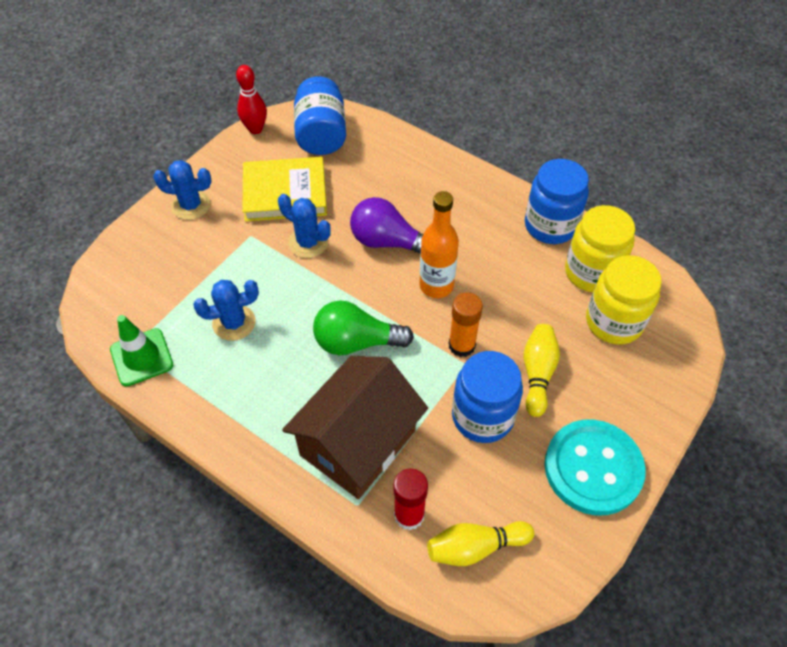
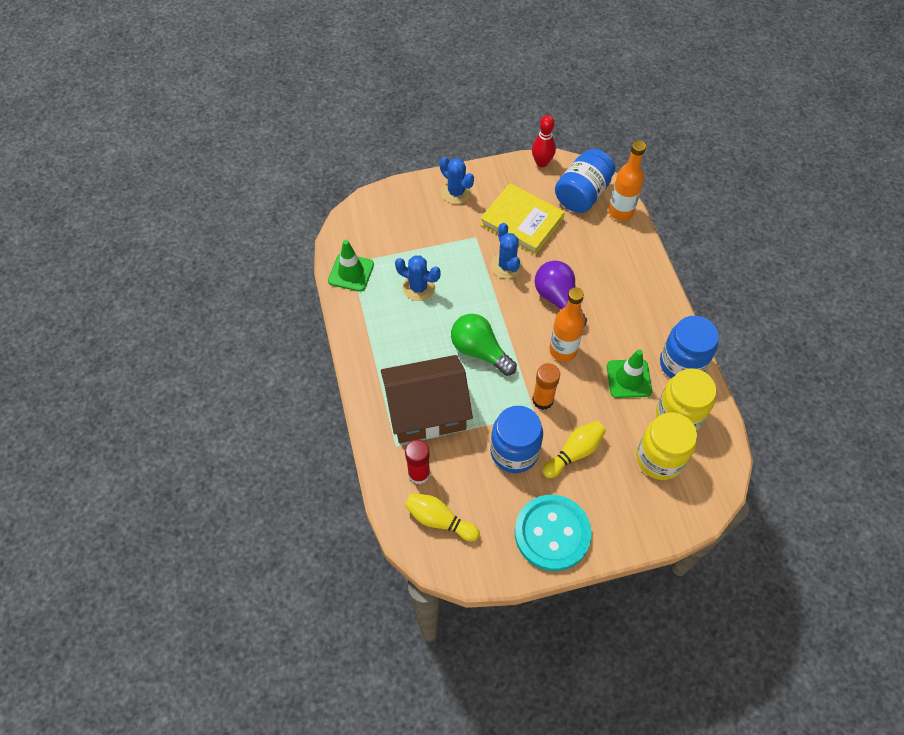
camera: 40 degrees right, 5 degrees up
none -> green traffic cone [607,349,652,398]
none -> orange bottle [609,141,646,221]

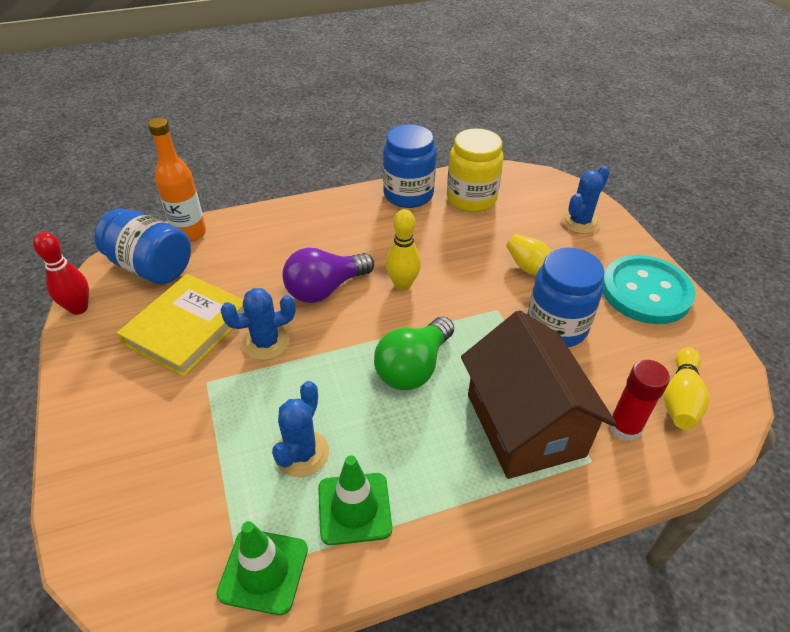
camera: 95 degrees left, 15 degrees down
blue cactus [439,157,474,204] -> blue cactus moved to [561,166,610,234]
orange glue stick [532,363,560,410] -> none
orange bottle [549,287,585,362] -> yellow bowling pin [386,209,421,291]
green traffic cone [607,349,652,398] -> green traffic cone moved to [318,455,392,545]
yellow jar [636,412,697,480] -> none

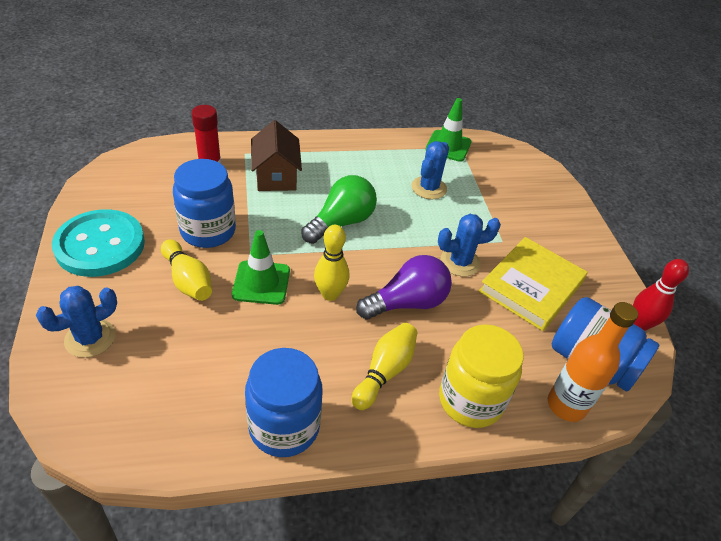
camera: 175 degrees left, 0 degrees up
green traffic cone [318,455,392,545] -> green traffic cone moved to [232,230,290,305]
yellow jar [447,128,504,213] -> yellow jar moved to [439,324,524,428]
brown house [461,310,617,479] -> brown house [251,120,302,191], size x0.65
yellow bowling pin [664,348,710,430] -> yellow bowling pin moved to [352,323,418,410]

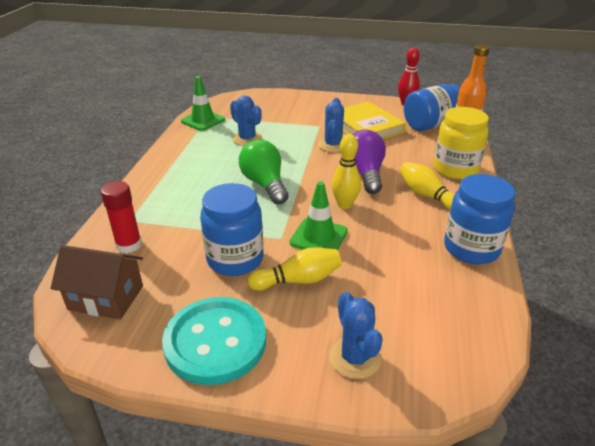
camera: 65 degrees left, 10 degrees down
brown house [251,120,302,191] -> brown house moved to [51,245,143,320]

